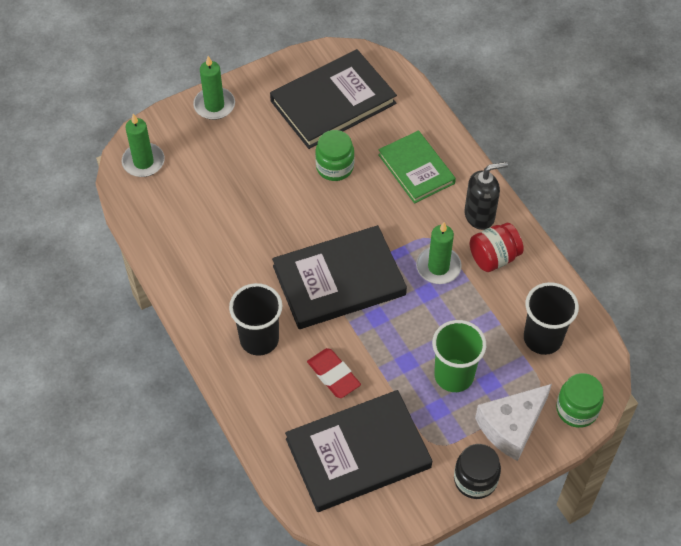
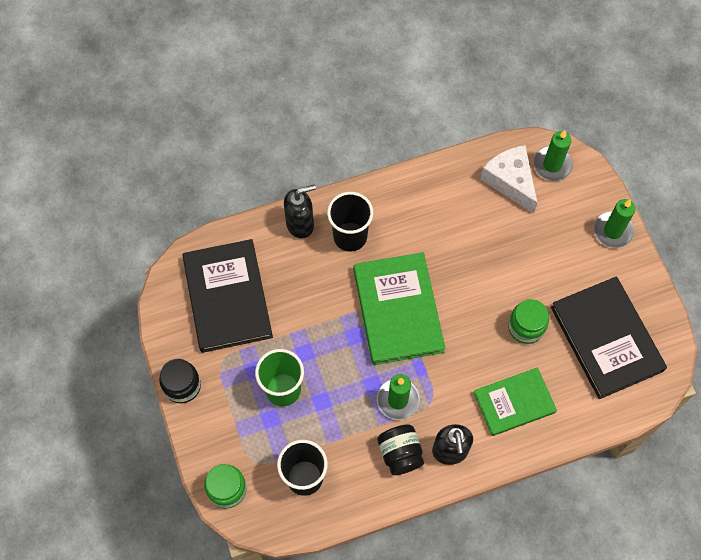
camera: 100 degrees right, 10 degrees up
black book [272,225,407,329] -> green book [354,252,445,365]
red eraser [307,348,361,398] -> none
red jar [470,223,524,272] -> black jar [377,424,424,475]
white cheese [475,384,552,461] -> white cheese moved to [480,145,538,214]
none -> black soap dispenser [284,184,316,239]

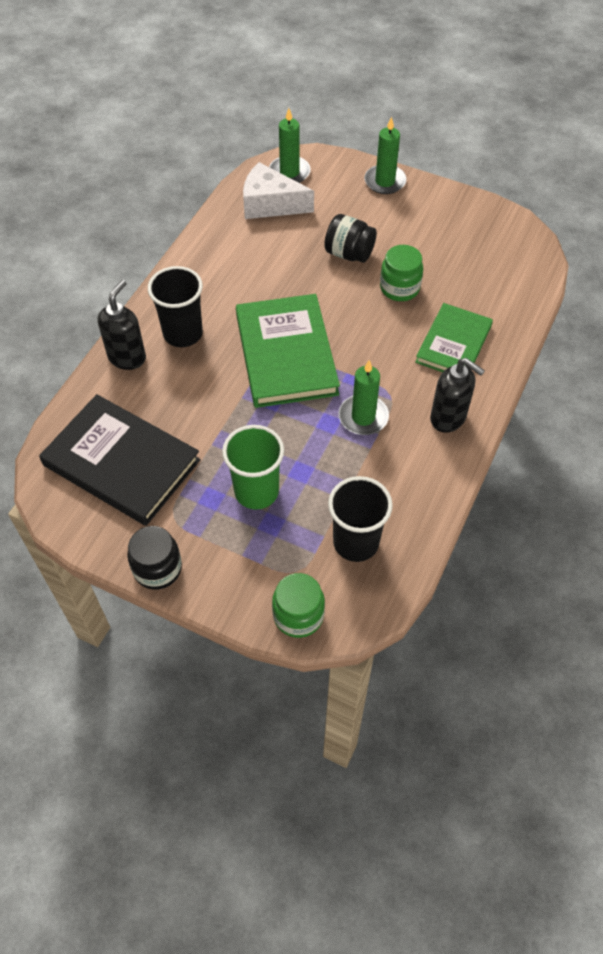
camera: 45 degrees left, 10 degrees down
green book [354,252,445,365] -> green book turned 45 degrees clockwise [236,294,340,408]
black jar [377,424,424,475] -> black jar moved to [324,214,377,263]
black book [551,277,667,399] -> none

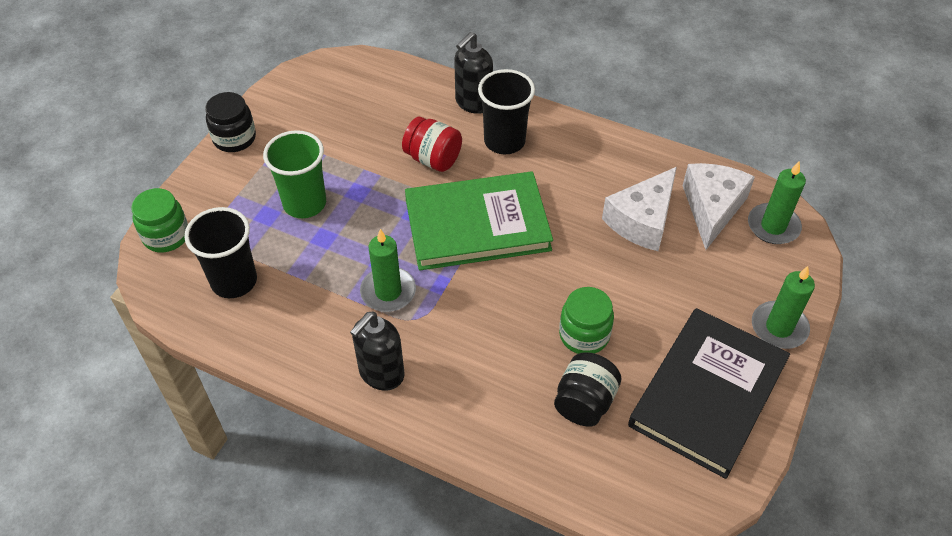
camera: 90 degrees right, 5 degrees down
black book [39,394,201,526] -> black book moved to [628,308,790,479]
black soap dispenser [98,280,146,370] -> black soap dispenser turned 105 degrees clockwise [454,32,493,114]
black jar [324,214,377,263] -> black jar moved to [554,352,621,427]
green book [415,303,493,372] -> none
none -> red jar [402,117,462,172]
none -> white cheese [602,167,677,251]

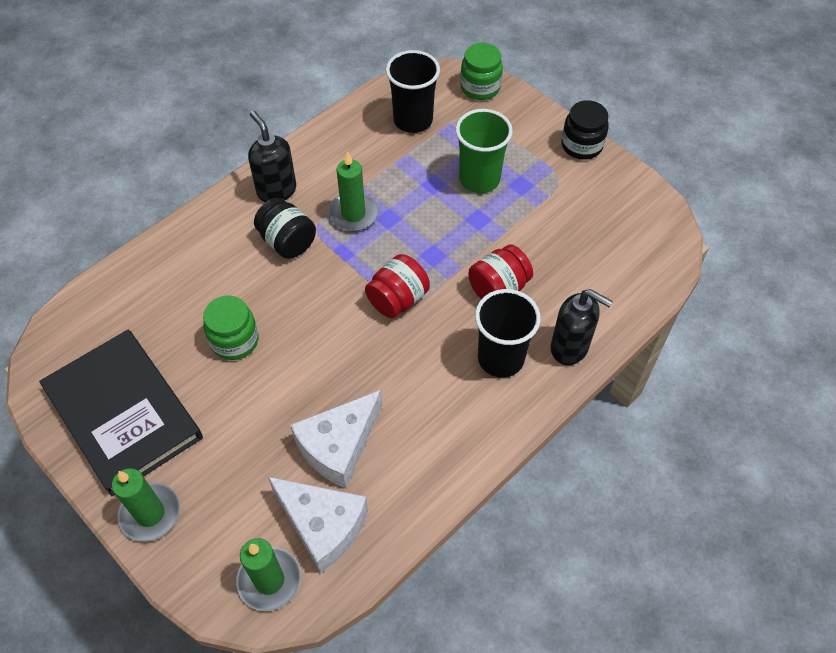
camera: 110 degrees right, 5 degrees up
green book [405,172,553,270] -> red jar [365,254,430,318]
black soap dispenser [454,32,493,114] -> black soap dispenser turned 150 degrees clockwise [551,289,613,365]
black jar [554,352,621,427] -> black jar moved to [254,198,316,259]
white cheese [602,167,677,251] -> white cheese turned 105 degrees counterclockwise [290,390,382,488]

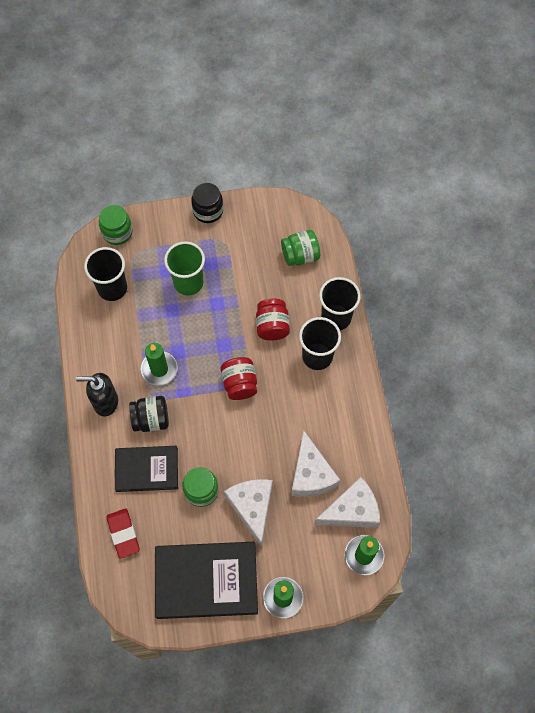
camera: 55 degrees left, 10 degrees up
black soap dispenser [551,289,613,365] -> black cup [319,277,361,330]
none -> red eraser [107,508,140,558]
none -> black book [115,446,178,492]
none -> white cheese [224,479,272,548]
none -> green jar [281,230,320,266]

